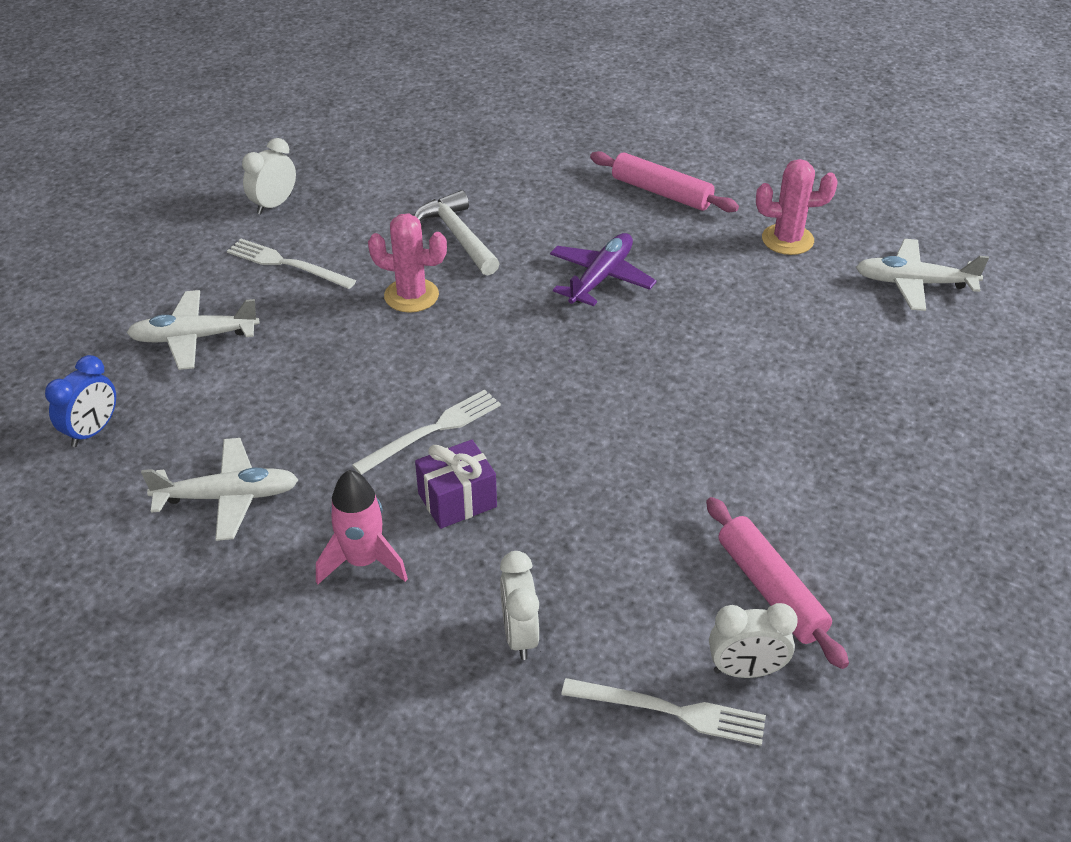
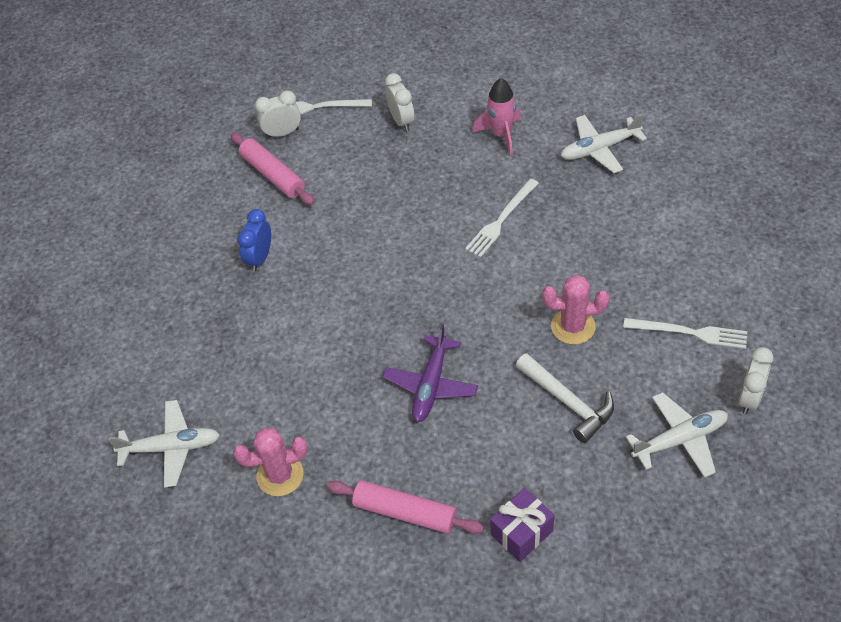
camera: 170 degrees right, 10 degrees up
blue clock [45,355,116,447] -> blue clock moved to [237,209,271,272]
white plane [127,290,259,370] -> white plane moved to [626,392,728,478]
purple gift [415,440,497,529] -> purple gift moved to [490,488,554,562]

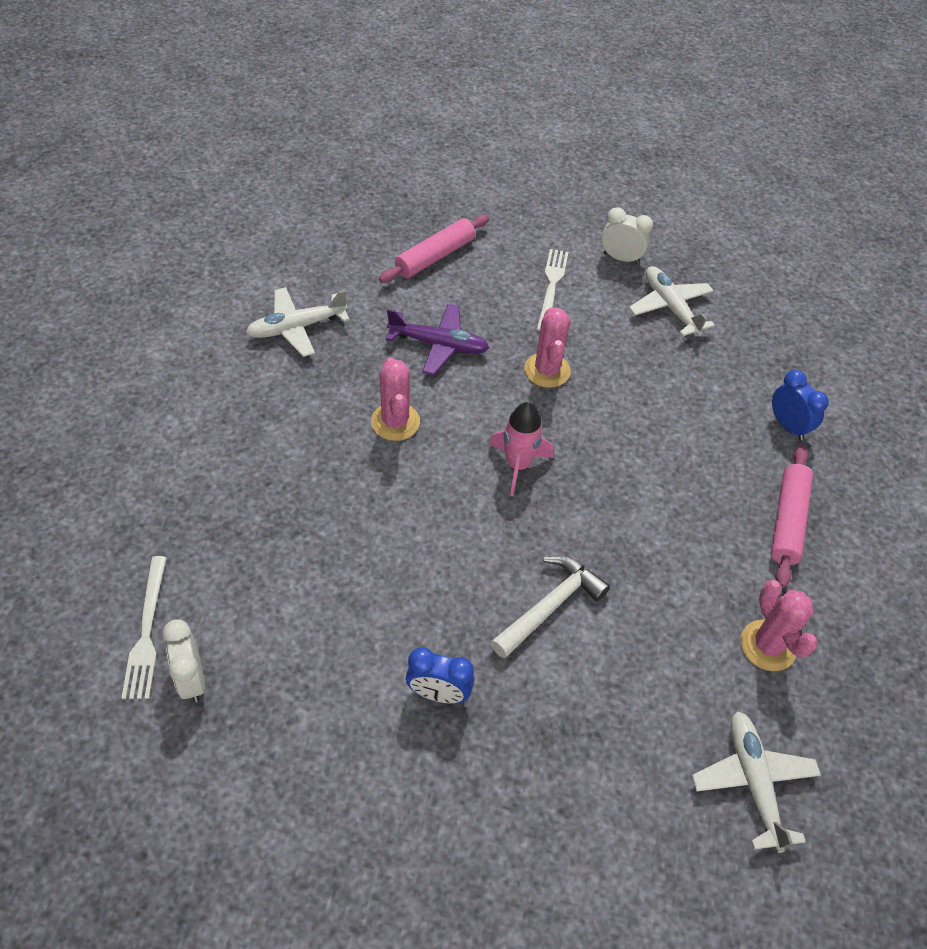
camera: 100 degrees left, 0 degrees up
pink rolling pin [230,132,315,205] -> pink rolling pin moved to [379,215,489,283]
purple plane [383,324,478,422] -> purple plane moved to [386,304,489,375]
white clock [385,73,414,131] -> none
white fork [465,179,539,258] -> pink cactus [371,357,420,441]
pink rocket [473,78,521,155] -> pink rocket moved to [489,402,554,496]
purple gift [490,488,554,562] -> blue clock [772,370,829,440]
white hammer [516,353,614,443] -> white hammer moved to [490,555,610,658]
white plane [561,114,647,173] -> white plane turned 90 degrees clockwise [246,287,350,357]

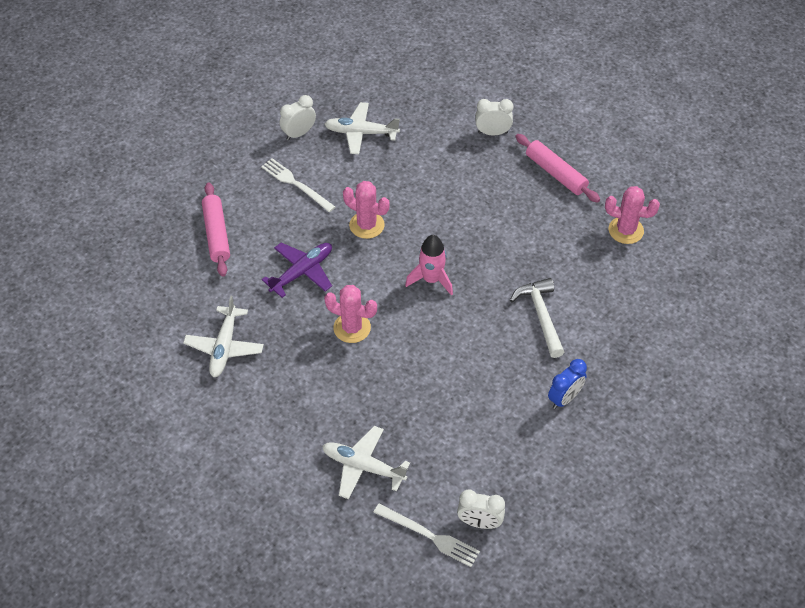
camera: 55 degrees left, 0 degrees up
white plane [692,711,821,853] -> white plane moved to [322,426,410,499]
blue clock [772,370,829,440] -> white clock [475,99,514,136]

